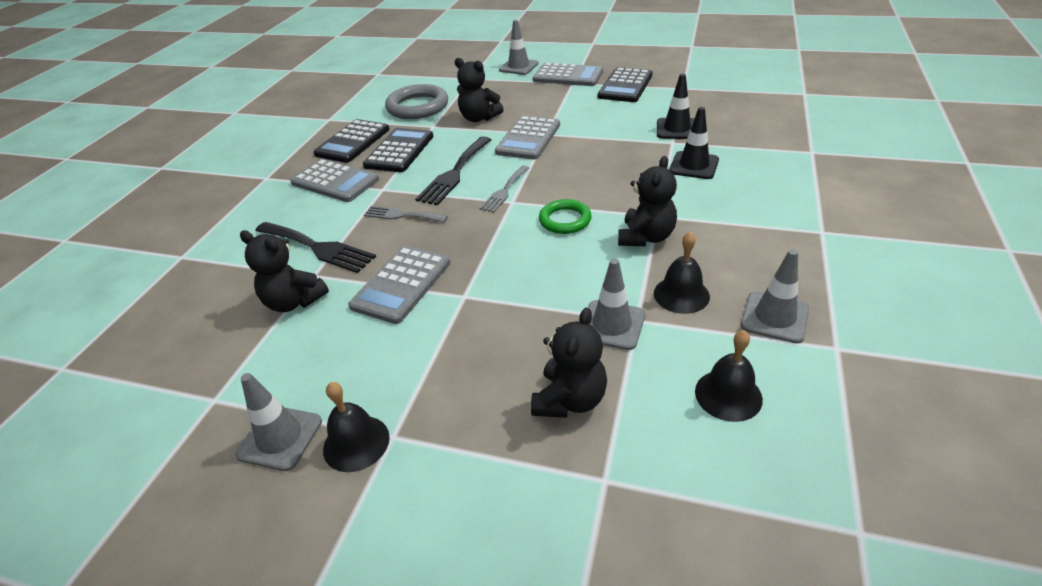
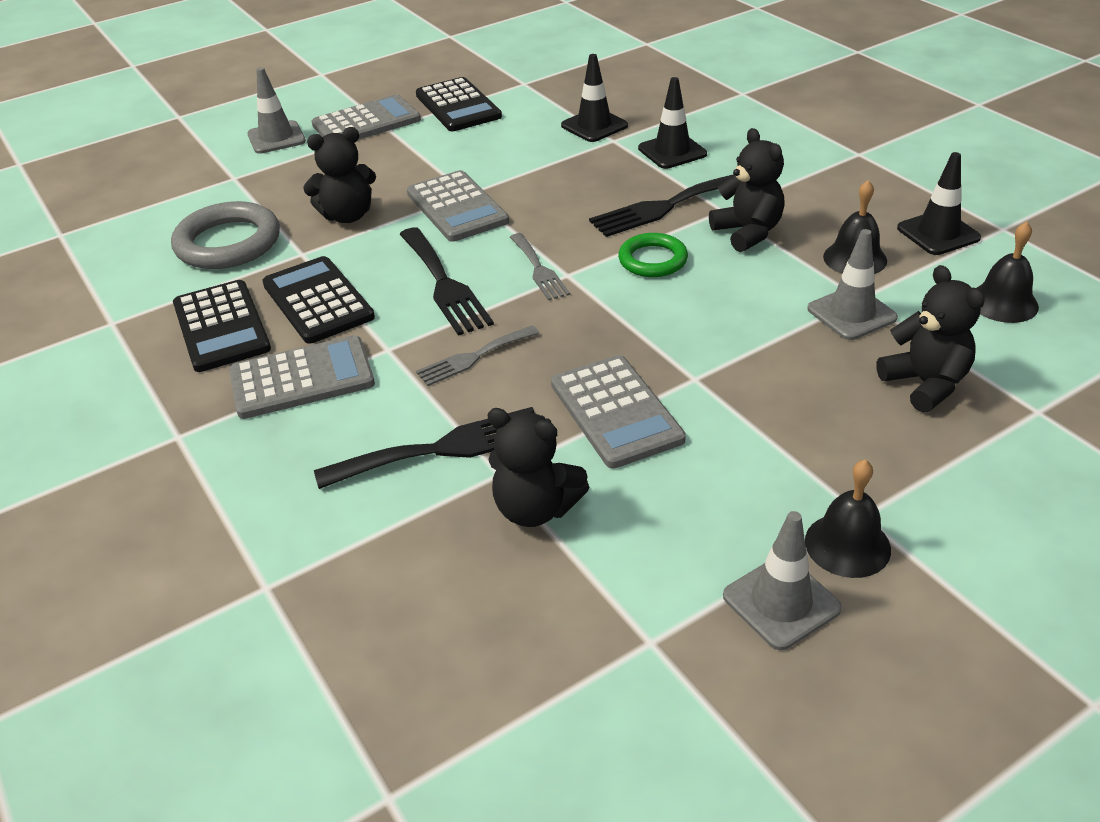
camera: 50 degrees left, 0 degrees up
black teddy bear [240,230,329,312] -> black teddy bear turned 45 degrees clockwise [487,408,589,527]
grey traffic cone [741,249,809,343] -> black traffic cone [897,152,981,255]
none -> black fork [589,174,734,237]

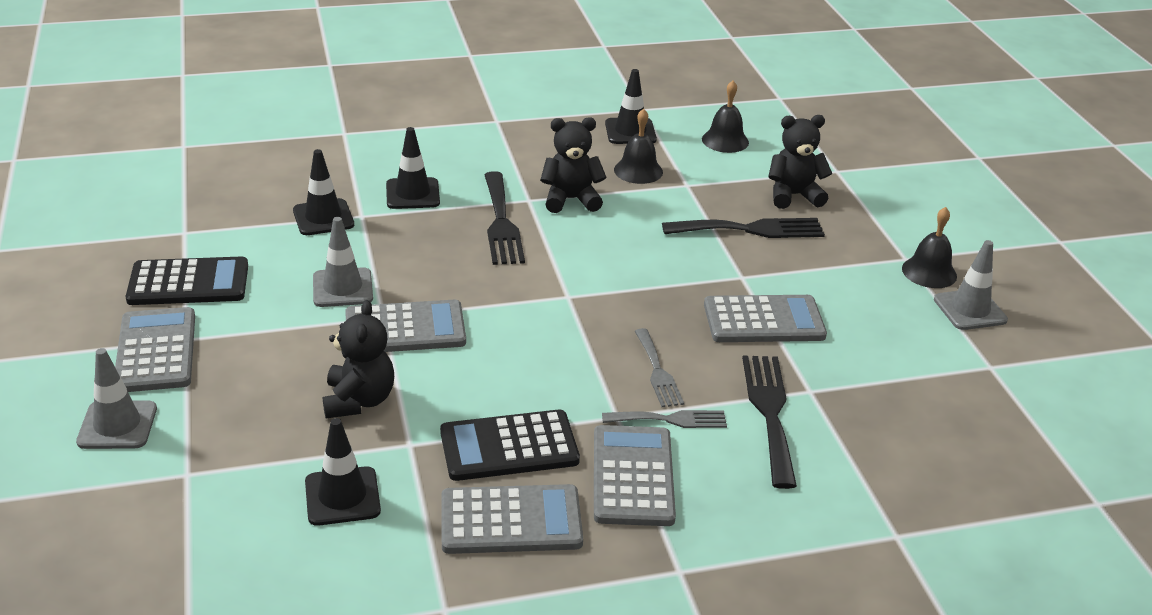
camera: 75 degrees left, 5 degrees down
grey ring [171,201,280,269] -> black traffic cone [305,418,381,526]
black calculator [173,280,271,372] -> grey calculator [442,484,583,554]
black fork [400,227,494,336] -> black fork moved to [662,218,825,238]
black teddy bear [487,408,589,527] -> none
grey fork [510,233,570,301] -> grey fork moved to [602,410,727,428]
green ring [618,233,688,277] -> none
grey traffic cone [807,229,898,340] -> grey traffic cone moved to [313,217,373,307]

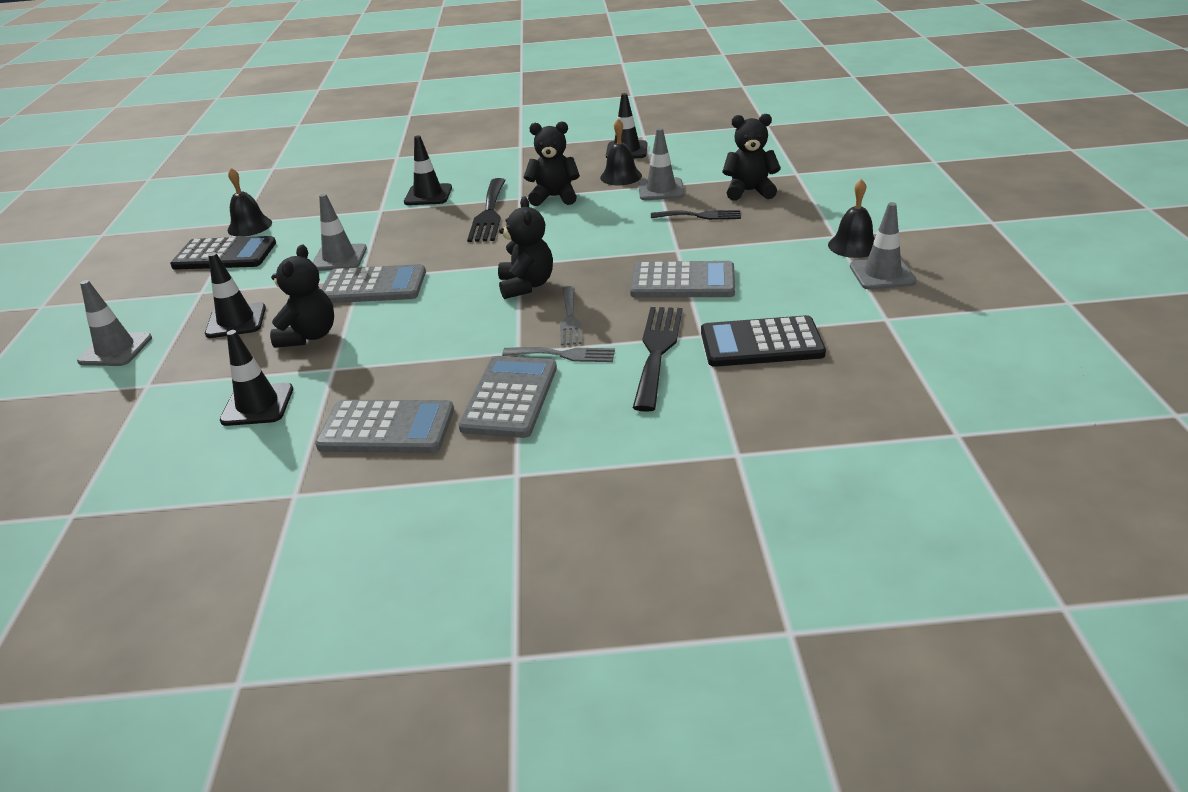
camera: 15 degrees right, 0 degrees up
grey calculator [115,307,195,392] -> none
black traffic cone [293,149,354,235] -> black traffic cone moved to [205,252,266,338]
black calculator [440,409,580,481] -> black calculator moved to [701,315,826,367]
black fork [662,218,825,238] -> black fork [651,210,741,220], size x0.63
black bell [702,81,749,153] -> black bell moved to [228,168,272,237]
none -> black teddy bear [498,196,553,299]
none -> grey traffic cone [638,128,685,200]

